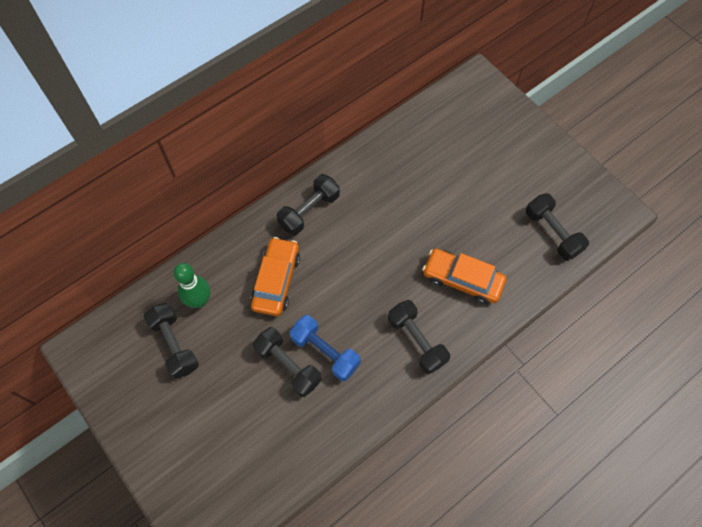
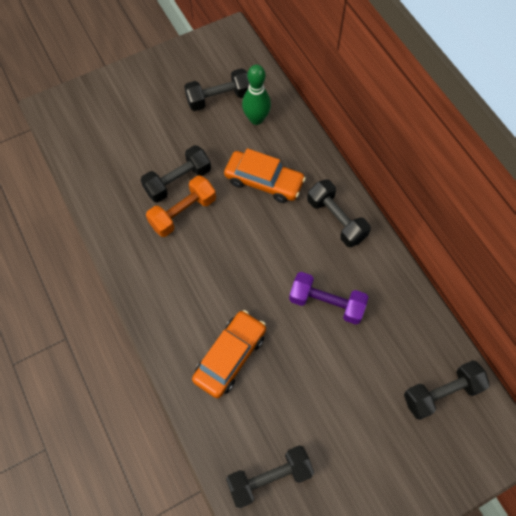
camera: 100 degrees right, 0 degrees up
blue dumbbell [289,315,361,381] -> orange dumbbell [146,175,216,237]
black dumbbell [388,300,450,374] -> black dumbbell moved to [404,360,490,420]
none -> purple dumbbell [289,272,368,325]

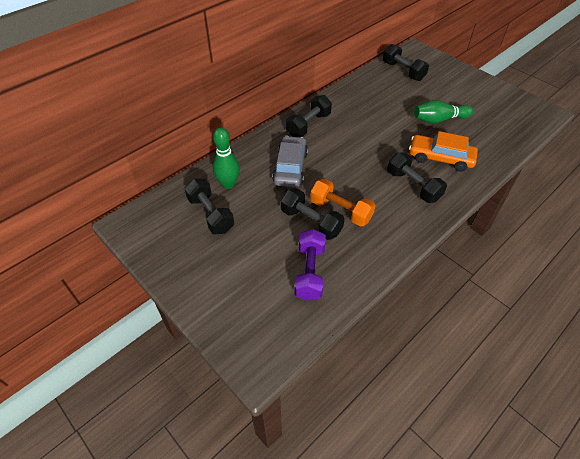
camera: 105 degrees left, 15 degrees down
orange car [224,148,306,203] -> grey car [272,136,308,187]
black dumbbell [226,445,314,508] -> black dumbbell moved to [387,152,447,203]
purple dumbbell [289,272,368,325] -> purple dumbbell moved to [295,229,326,301]
none -> green bowling pin [414,100,473,124]

